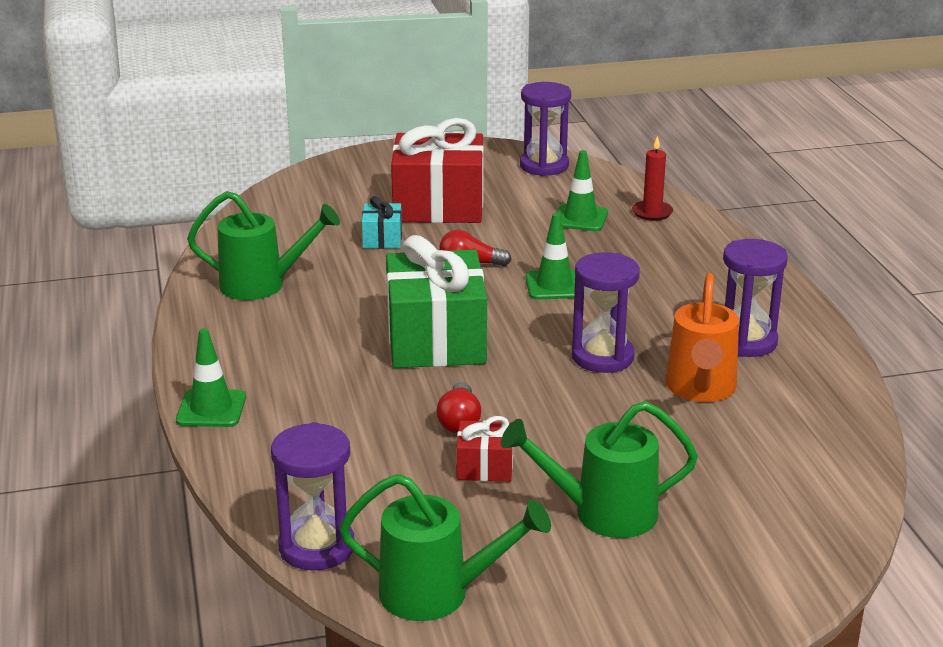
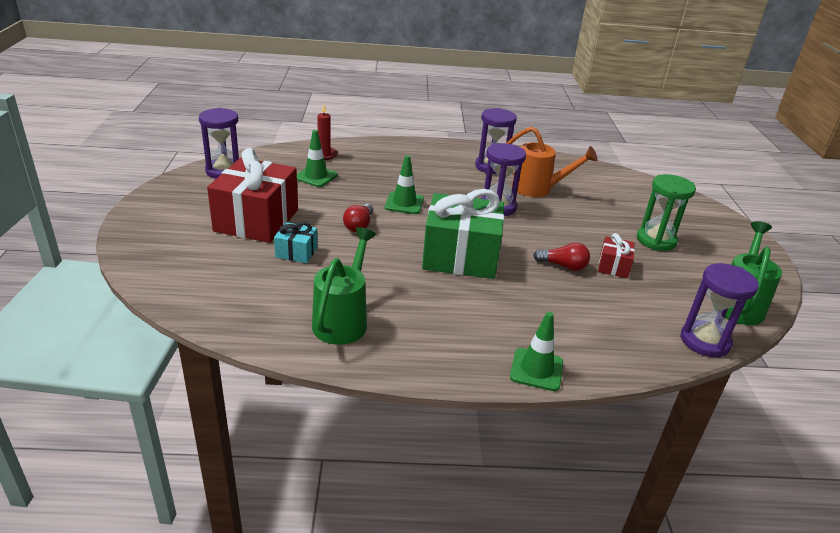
camera: 80 degrees left, 5 degrees up
green watering can [501,401,698,538] -> green hourglass [637,174,696,251]

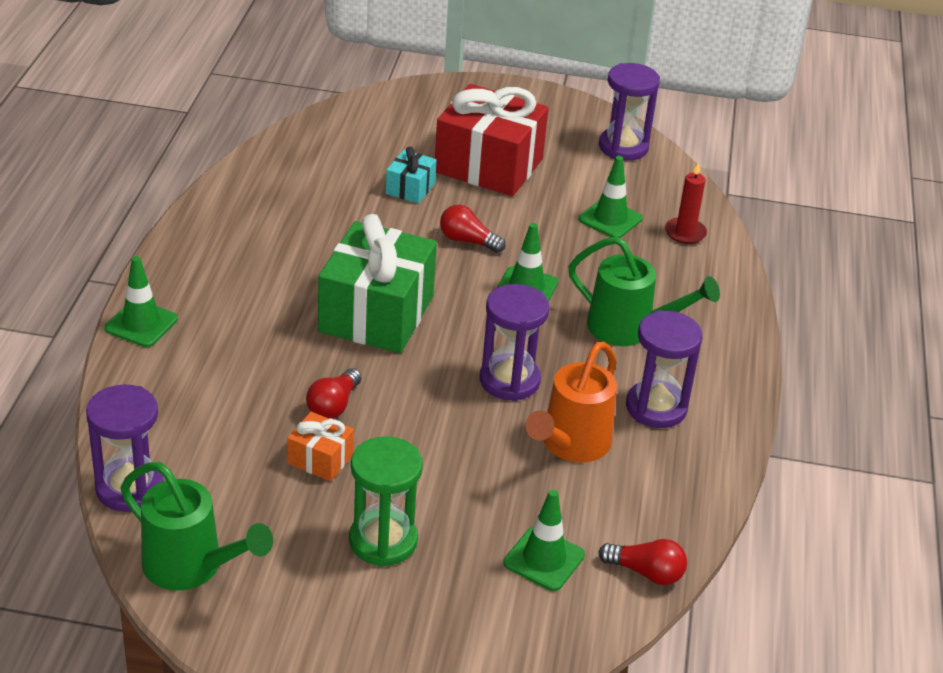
camera: 100 degrees right, 5 degrees up
green watering can [312,227,376,345] -> green watering can moved to [568,236,720,346]
red gift [598,233,635,278] -> orange gift [287,412,354,481]
none -> green traffic cone [503,490,585,591]
none -> red light bulb [598,539,687,585]

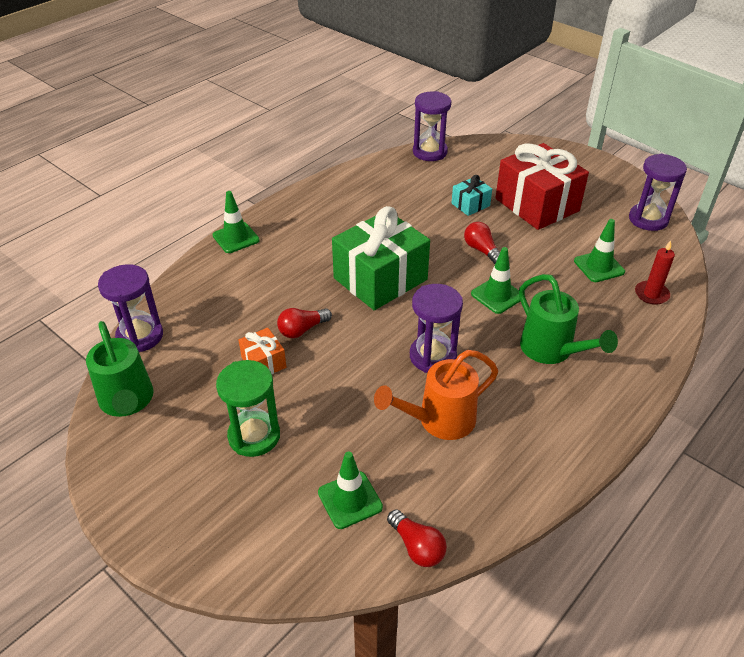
camera: 35 degrees right, 5 degrees up
purple hourglass [626,310,703,428] -> purple hourglass moved to [413,91,451,161]

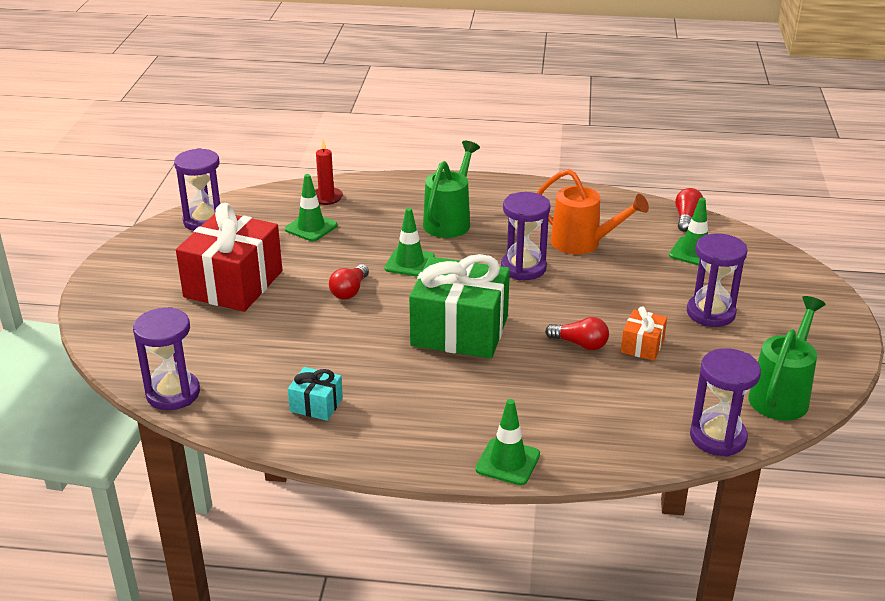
camera: 125 degrees left, 10 degrees down
green hourglass [216,360,280,457] -> purple hourglass [687,233,748,327]
turquoise gift [452,175,492,216] -> turquoise gift moved to [288,367,343,421]

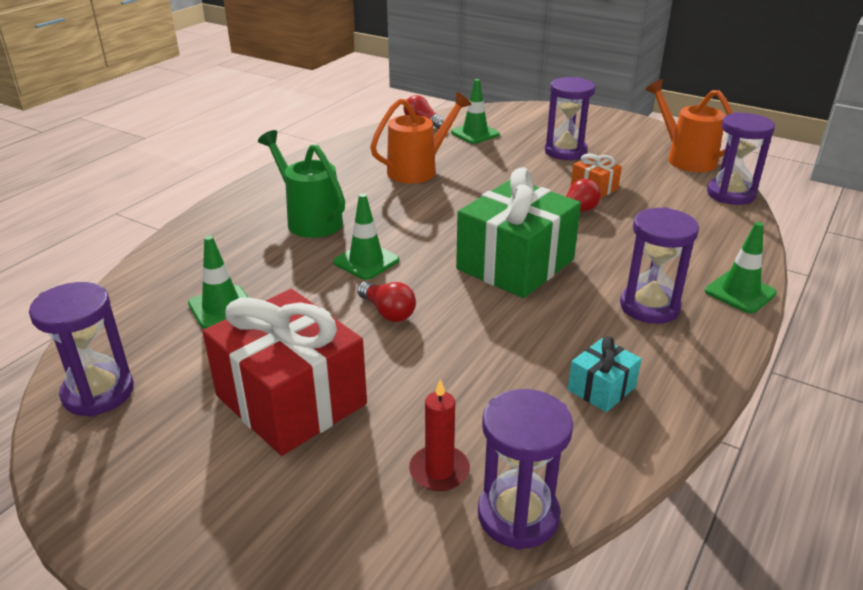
camera: 65 degrees left, 0 degrees up
red candle [315,139,343,205] -> red candle moved to [409,379,470,491]
purple hourglass [501,192,551,280] -> purple hourglass moved to [620,207,699,324]
green watering can [748,296,826,421] -> orange watering can [645,79,733,172]

